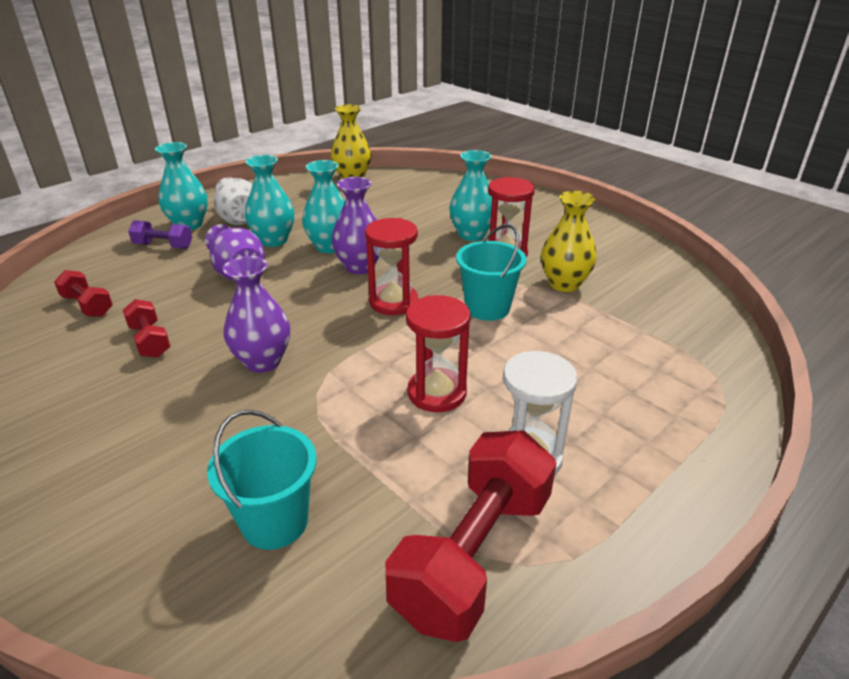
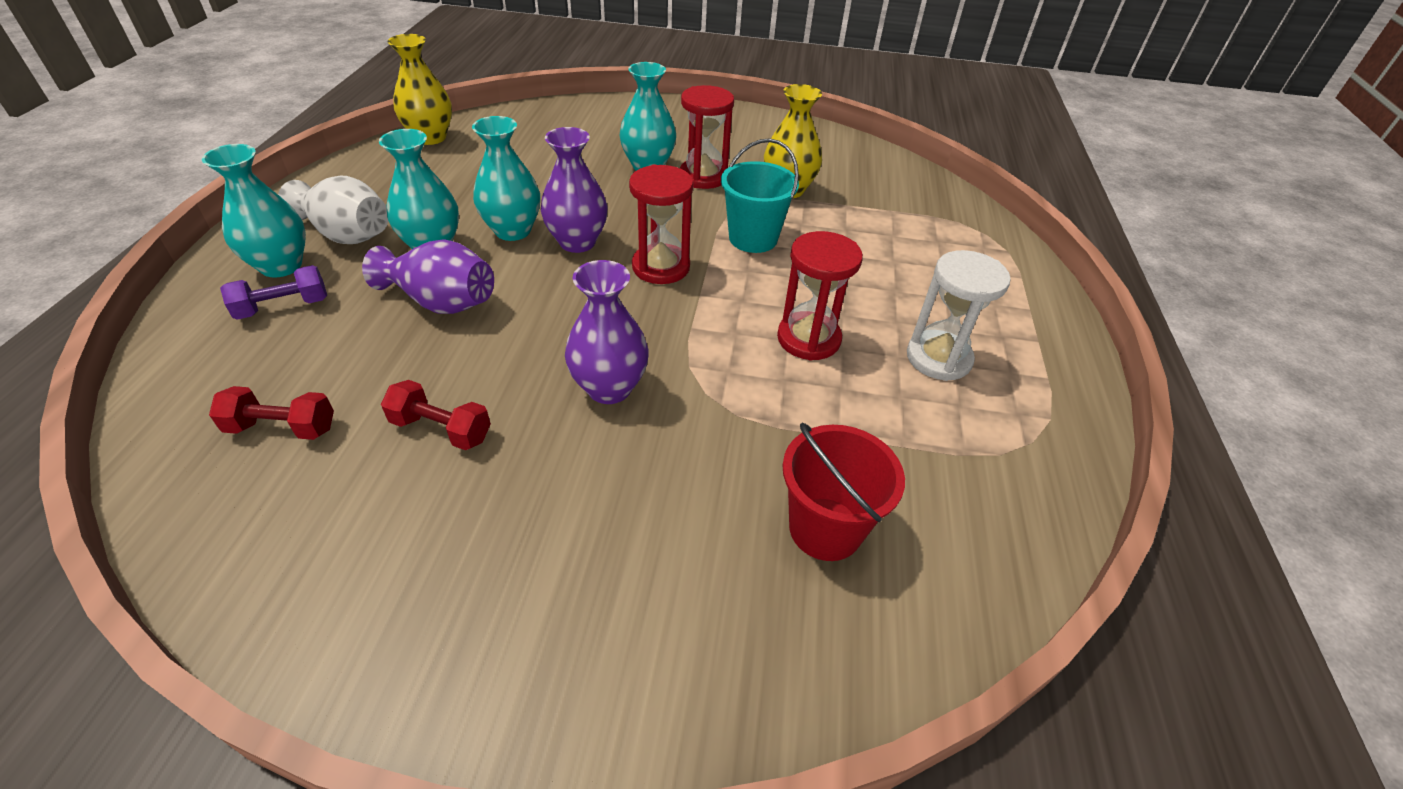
camera: 40 degrees left, 10 degrees up
turquoise bucket [207,410,317,550] -> red bucket [783,423,905,561]
red dumbbell [385,430,556,642] -> none

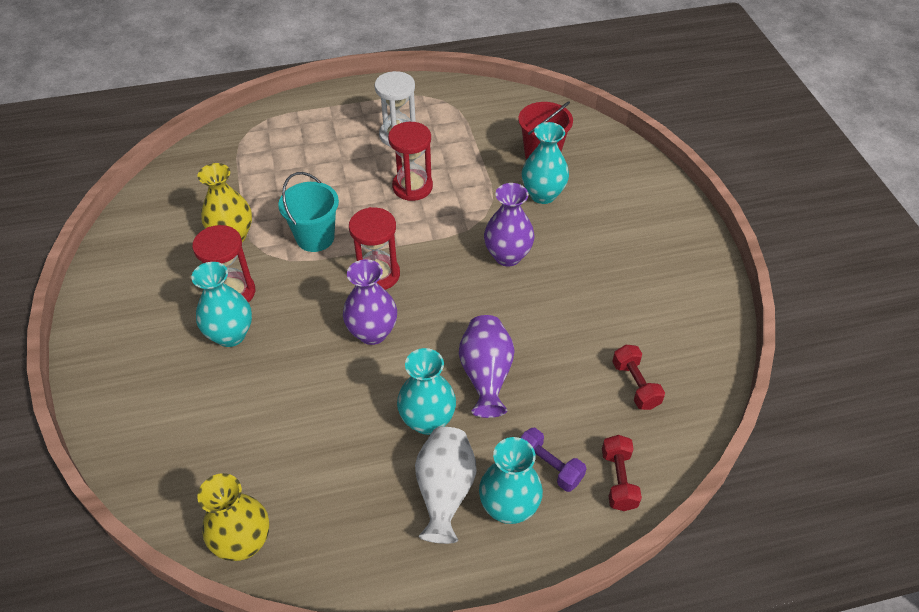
camera: 110 degrees left, 5 degrees up
red dumbbell [381,380,491,450] -> red dumbbell moved to [602,435,642,511]
turquoise vase [472,116,540,241] -> turquoise vase moved to [522,122,569,204]

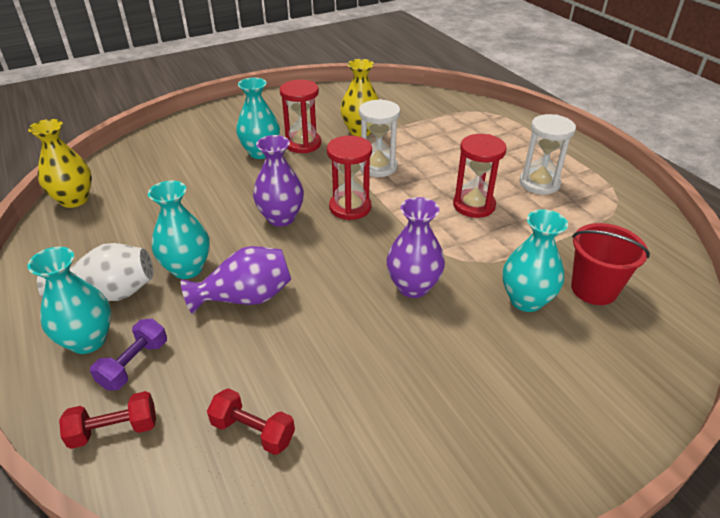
camera: 75 degrees right, 10 degrees down
turquoise bucket [278,172,339,252] -> white hourglass [359,99,400,177]
red dumbbell [612,345,665,410] -> red dumbbell turned 60 degrees clockwise [207,388,295,455]

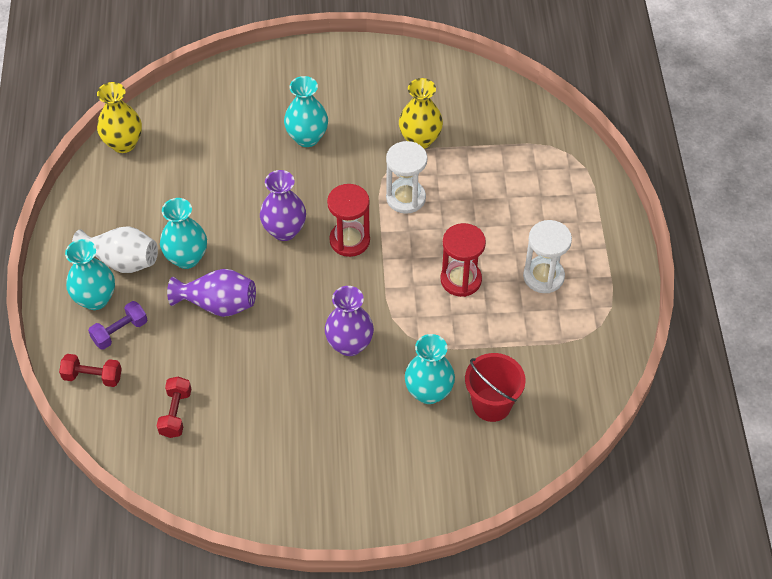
camera: 25 degrees right, 15 degrees up
red dumbbell [207,388,295,455] -> red dumbbell turned 45 degrees clockwise [157,376,191,438]
red hourglass [280,80,321,153] -> none

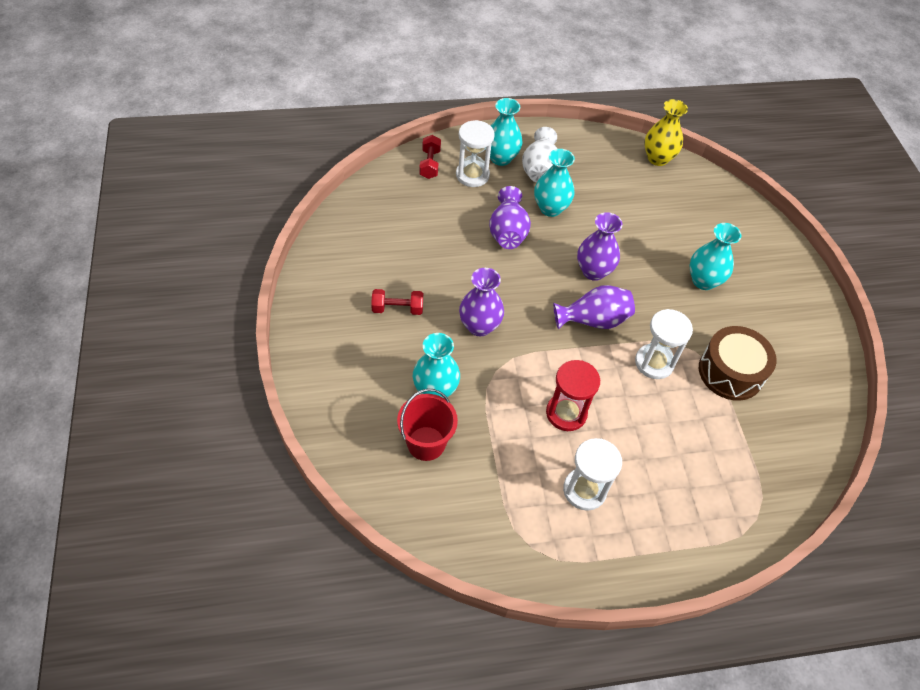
camera: 80 degrees right, 0 degrees up
purple dumbbell [88,301,147,350] -> white hourglass [456,120,495,187]
red dumbbell [157,376,191,438] -> red dumbbell moved to [371,289,423,315]
red hourglass [327,184,370,257] -> purple vase [553,285,635,330]
yellow vase [399,78,443,149] -> brown drum [699,326,777,401]

